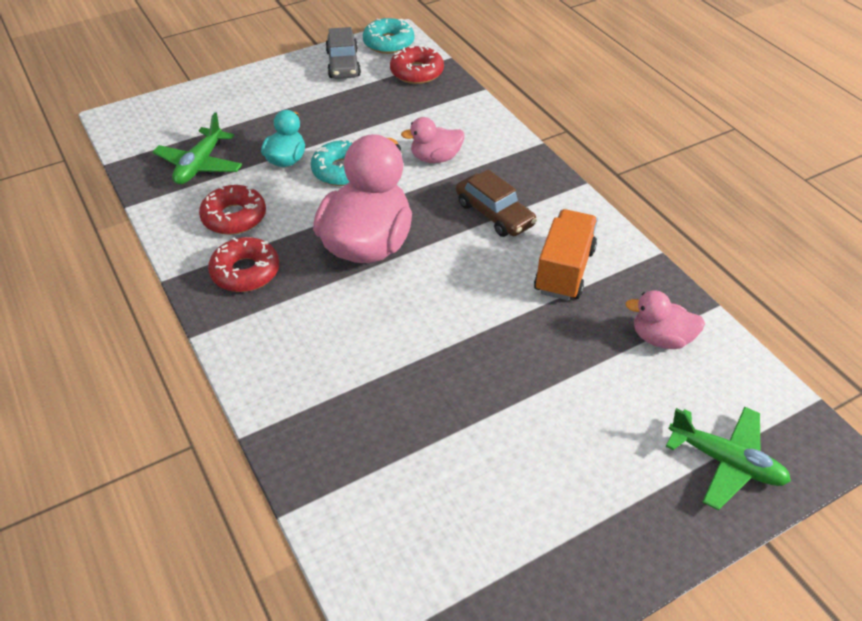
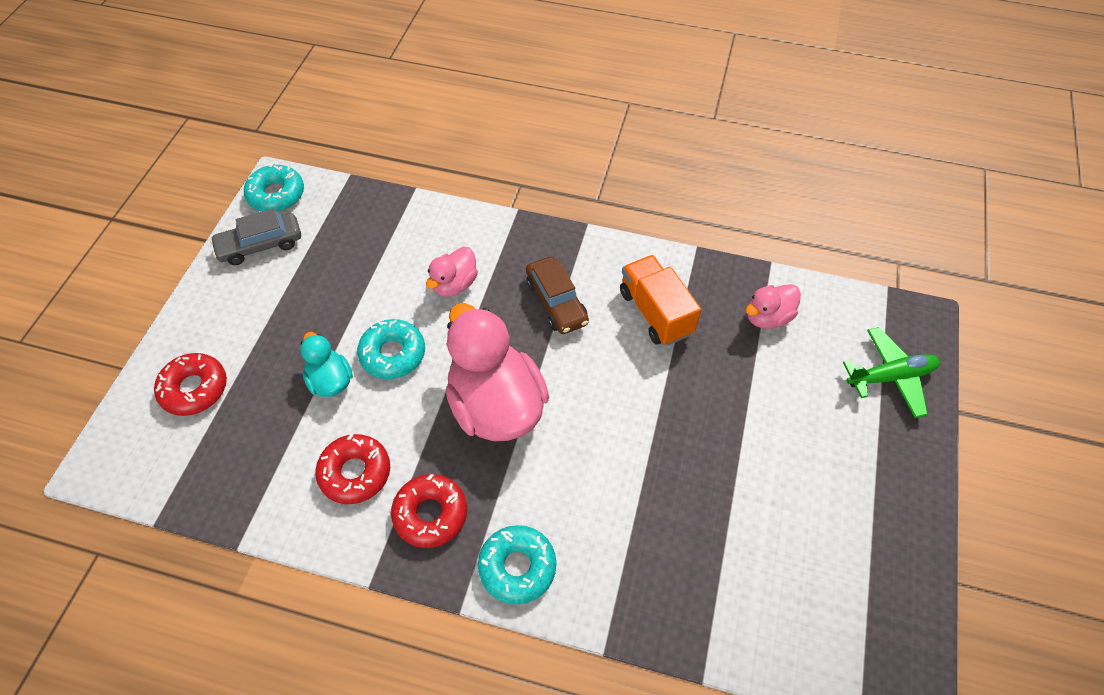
camera: 45 degrees left, 10 degrees up
green plane [153,112,242,184] -> none
grey car [325,27,361,79] -> grey car turned 120 degrees clockwise [210,208,301,265]
red donut [390,46,444,84] -> red donut moved to [154,353,227,416]
brown car [456,169,537,237] -> brown car turned 60 degrees clockwise [526,257,589,334]
none -> turquoise donut [478,525,556,604]

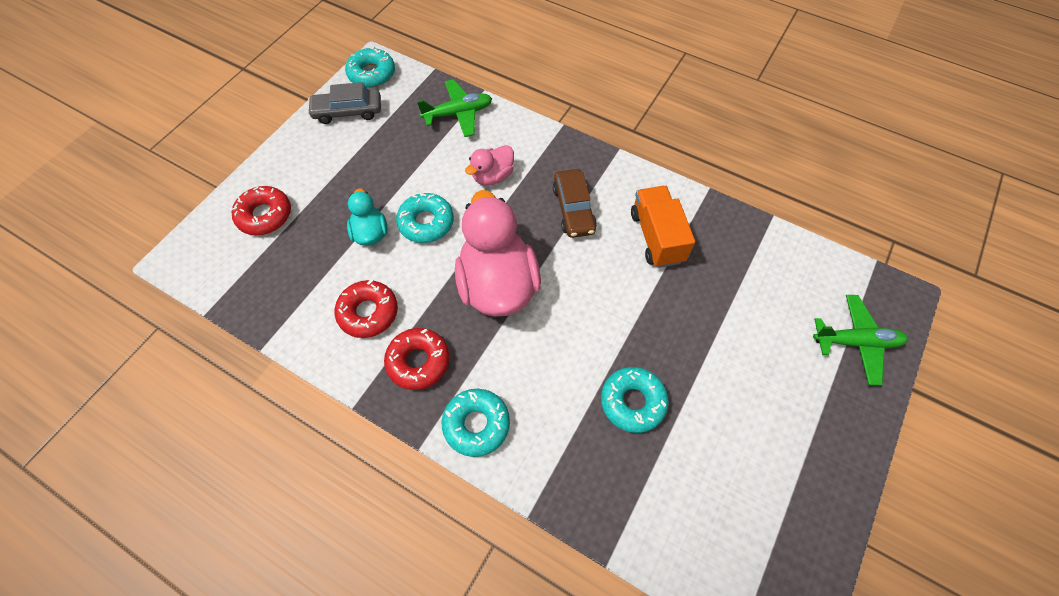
camera: 15 degrees right, 5 degrees up
pink duck [745,284,801,329] -> none
none -> green plane [417,79,492,137]
none -> turquoise donut [601,367,669,433]

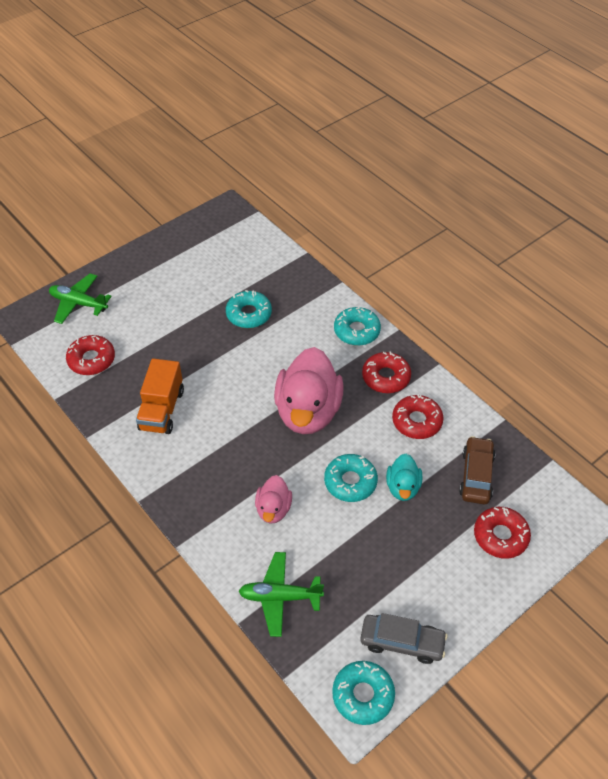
camera: 160 degrees left, 10 degrees down
pink duck [465,145,514,185] -> pink duck turned 120 degrees clockwise [255,475,292,523]
brown car [553,169,597,238] -> brown car moved to [459,436,495,504]
none -> red donut [66,335,115,375]

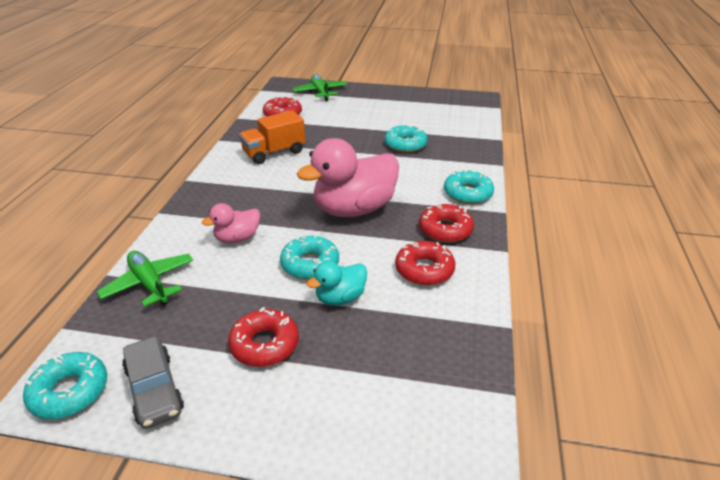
camera: 50 degrees right, 15 degrees down
brown car [459,436,495,504] -> none
red donut [474,507,531,559] -> red donut moved to [228,307,299,367]

